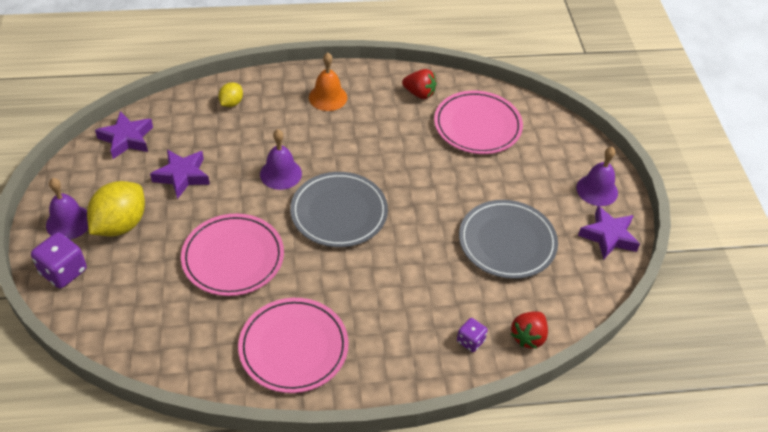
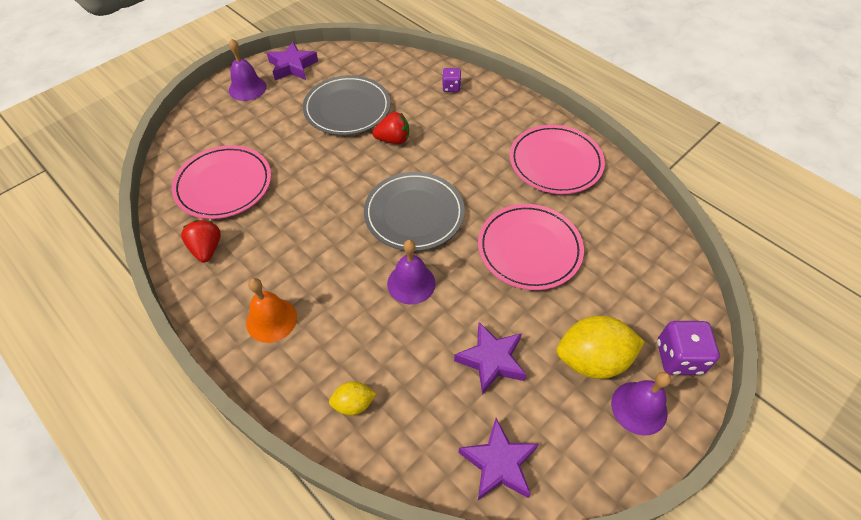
camera: 125 degrees left, 5 degrees up
red strawberry [511,311,548,349] -> red strawberry moved to [372,112,409,144]

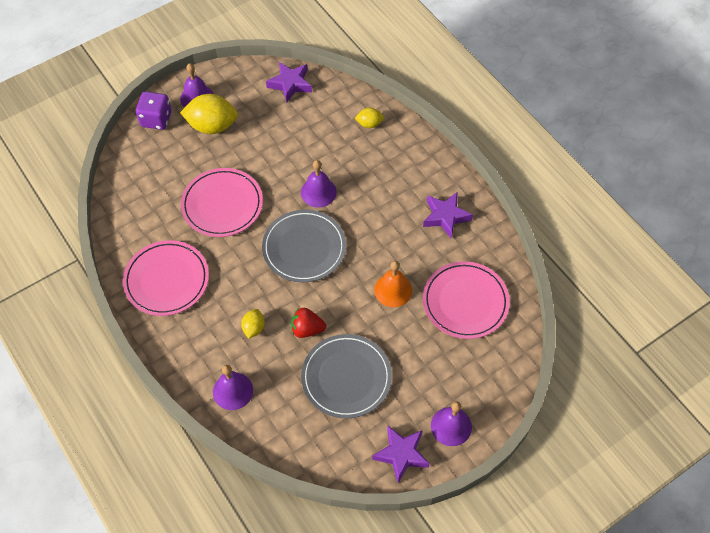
camera: 170 degrees left, 5 degrees up
red strawberry [181,220,221,262] -> none
orange bell [246,278,297,343] -> orange bell moved to [374,261,412,307]
purple dice [442,68,461,92] -> purple bell [213,365,253,410]
purple star [454,322,526,395] -> purple star moved to [423,192,473,238]
none -> yellow lemon [241,309,265,339]

